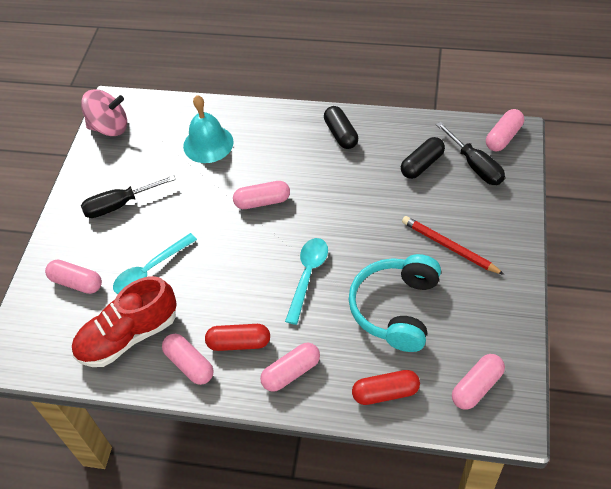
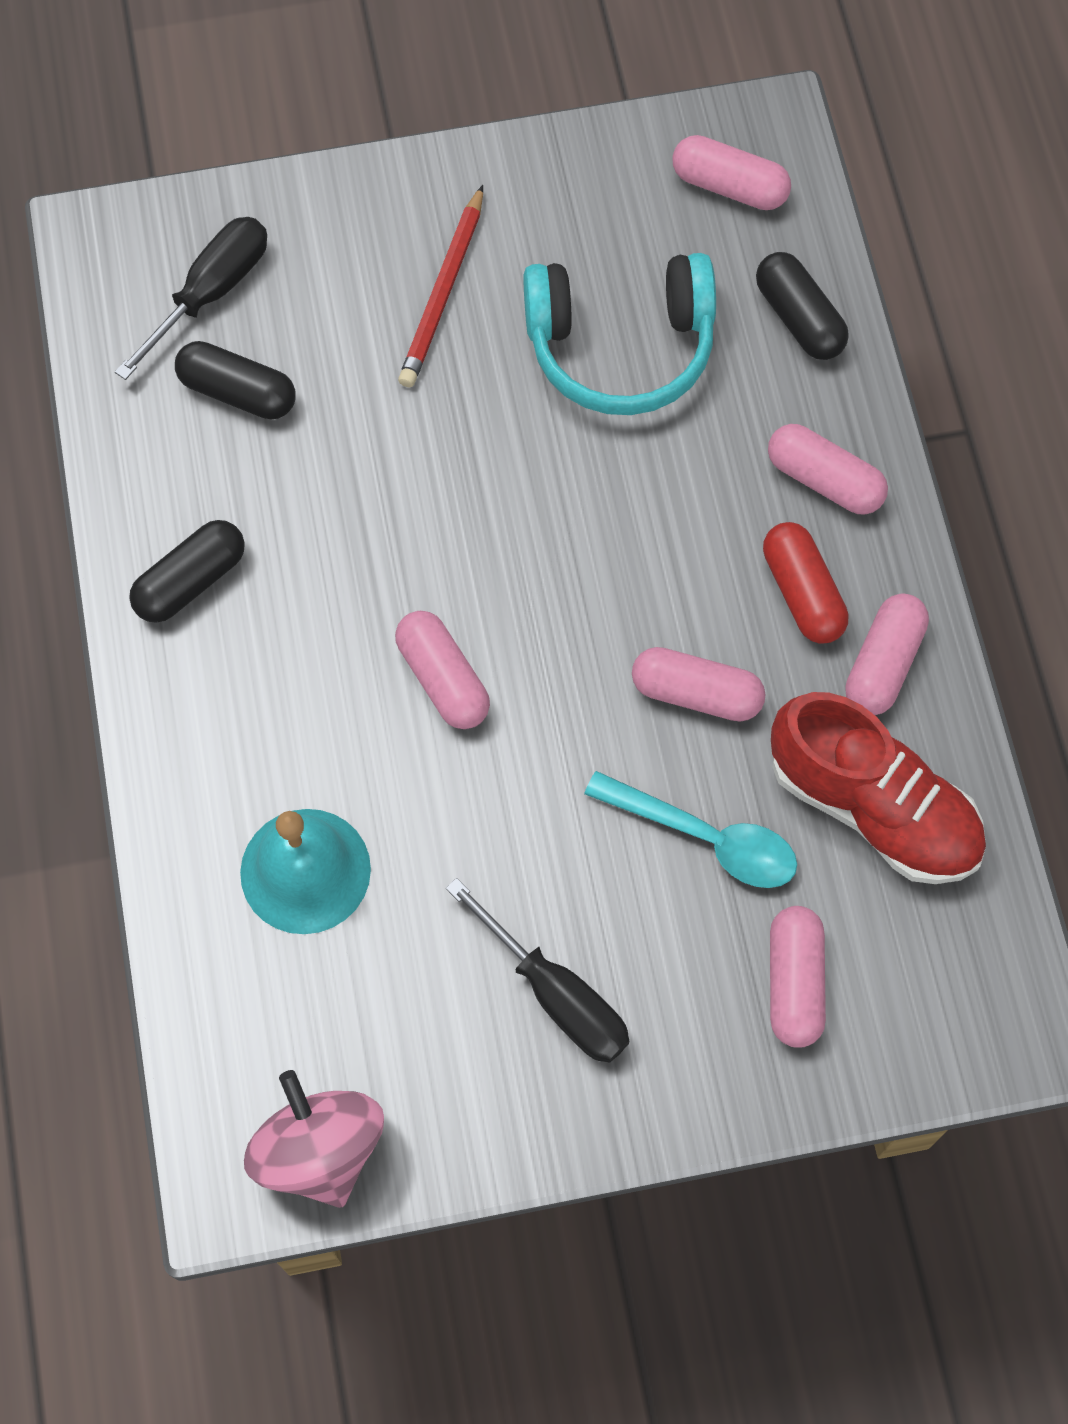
camera: 115 degrees left, 15 degrees up
turquoise spoon [285,238,328,325] -> none
red capsule [352,370,420,405] -> black capsule [756,252,849,360]
pink capsule [486,109,524,151] -> pink capsule moved to [632,647,766,722]

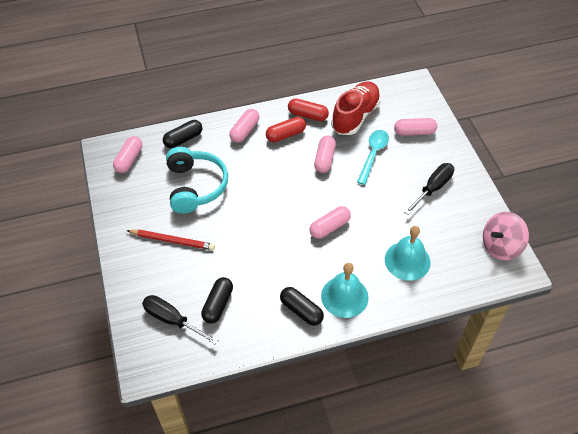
camera: 95 degrees left, 15 degrees down
pink capsule [845,593,929,715] -> red capsule [288,99,329,121]
none -> turquoise bell [321,263,369,318]

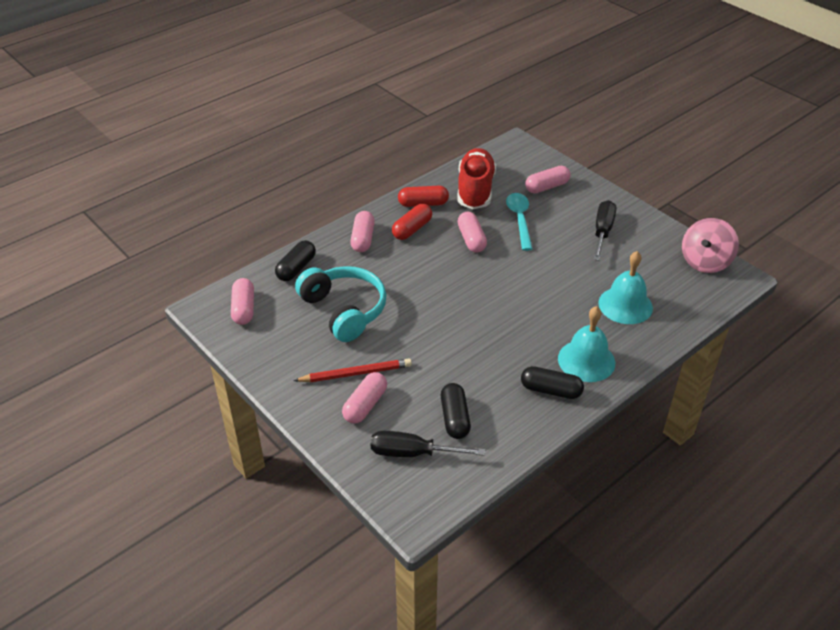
camera: 25 degrees left, 10 degrees down
pink capsule [309,206,351,239] -> pink capsule moved to [342,372,387,423]

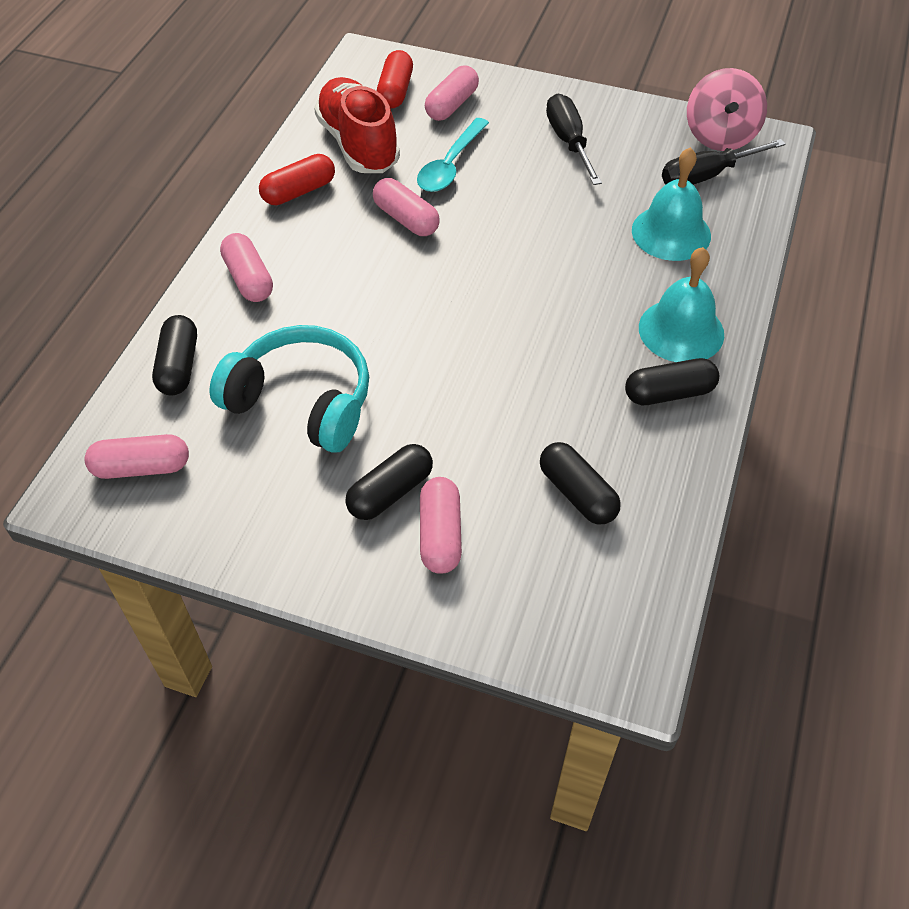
camera: 30 degrees left, 10 degrees up
pink capsule [231,278,254,325] -> pink capsule turned 60 degrees counterclockwise [84,434,189,479]
red pencil [293,358,412,382] -> black capsule [345,444,433,520]
black screwdriver [371,431,485,457] -> black screwdriver moved to [662,139,786,185]
red capsule [392,204,432,240] -> red capsule moved to [377,50,413,109]
turquoise spoon [506,193,533,251] -> turquoise spoon turned 120 degrees counterclockwise [417,118,489,192]

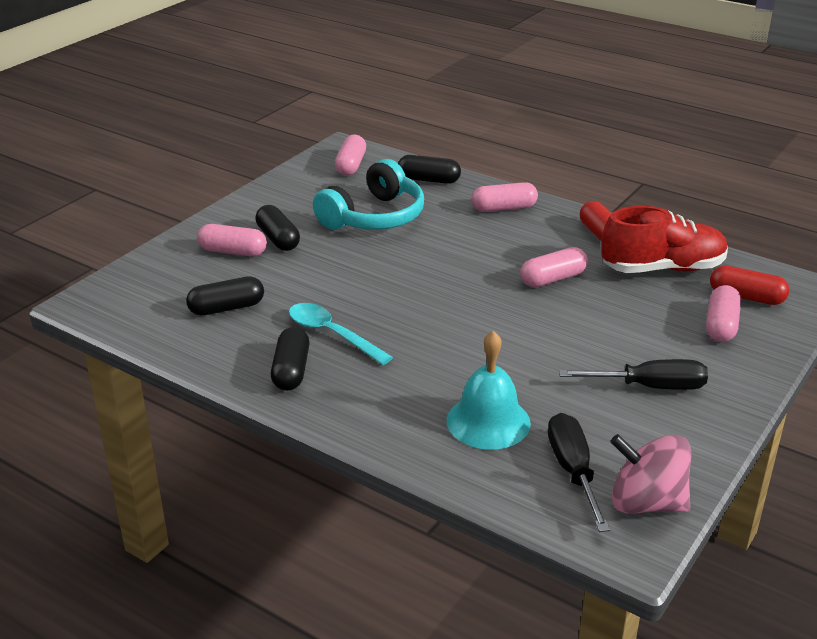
camera: 105 degrees right, 20 degrees down
turquoise spoon [417,118,489,192] -> turquoise spoon moved to [289,303,393,365]
pink capsule [425,65,479,121] -> pink capsule turned 60 degrees clockwise [706,285,741,342]
turquoise bell [639,247,724,362] -> none

